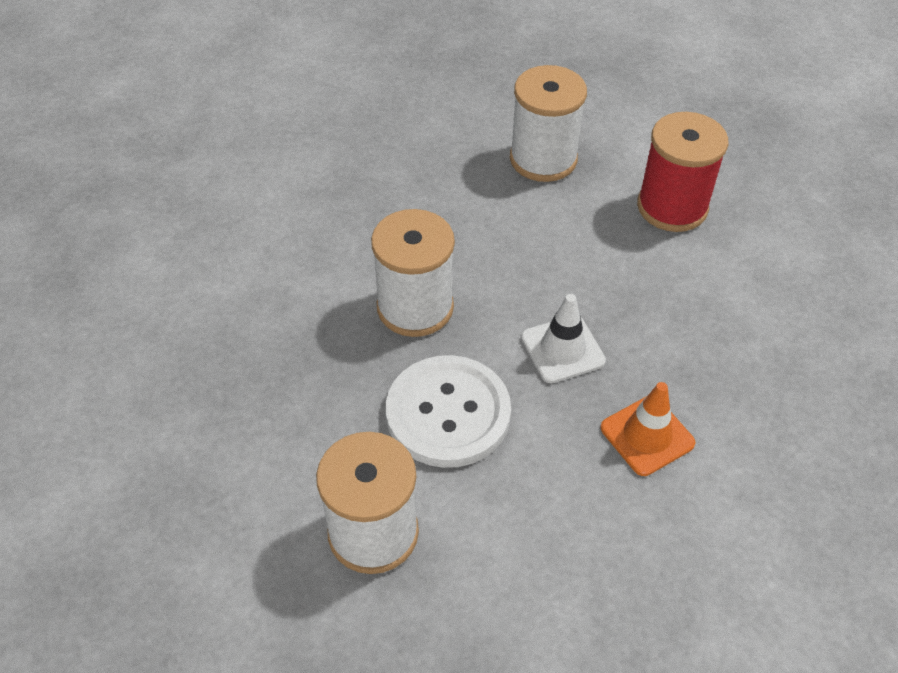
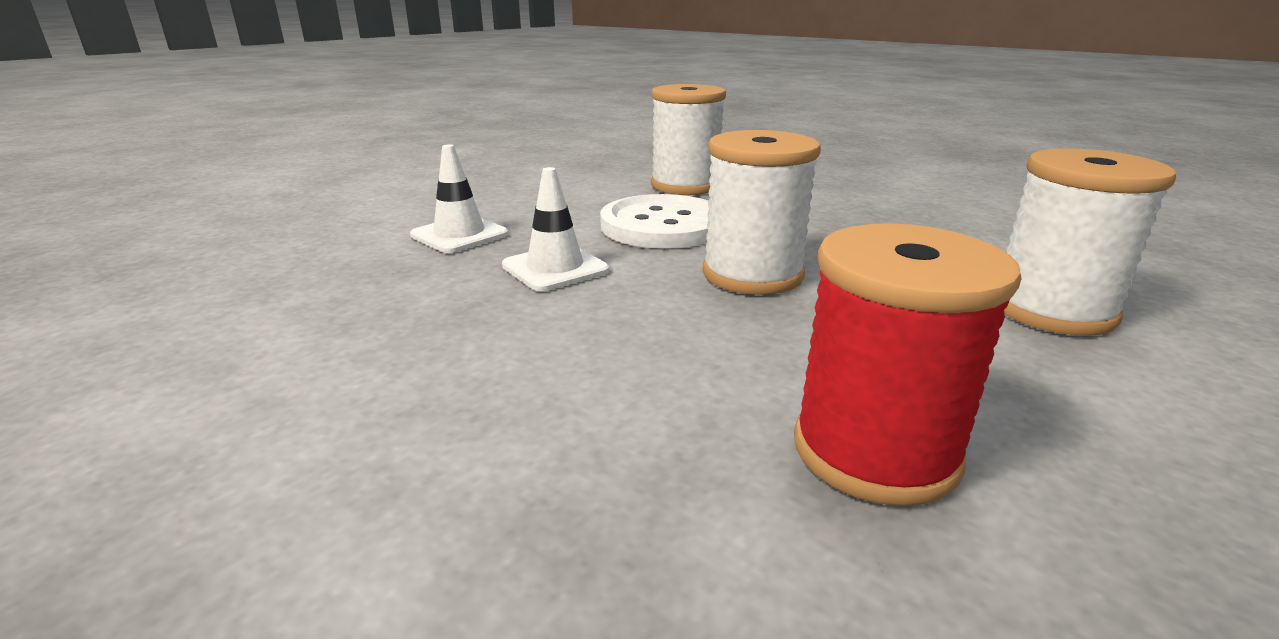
camera: 165 degrees right, 25 degrees down
white spool [510,65,587,182] -> white spool moved to [1004,148,1176,336]
orange traffic cone [600,382,695,476] -> white traffic cone [410,145,508,253]
red spool [637,112,728,232] -> red spool moved to [794,223,1022,506]

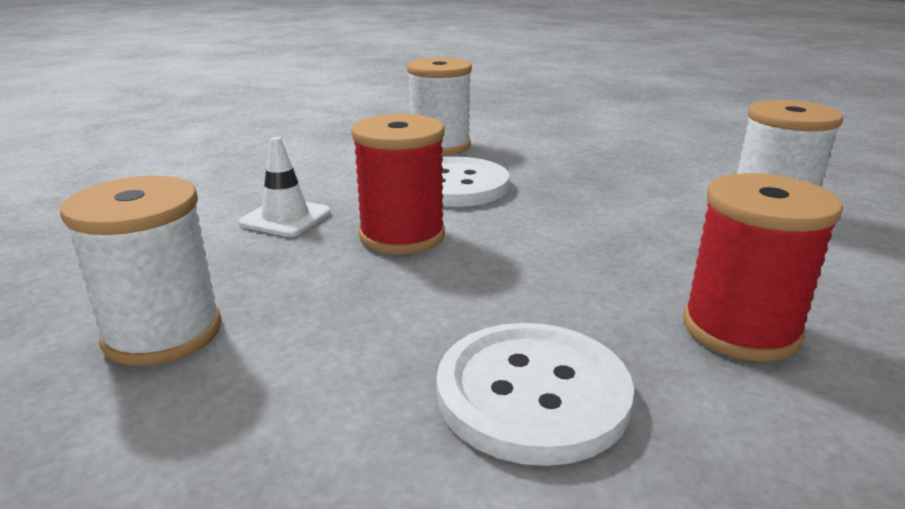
camera: 20 degrees left, 0 degrees up
white traffic cone [502,167,609,291] -> red spool [351,114,445,255]
white spool [702,130,821,295] -> white spool moved to [60,176,222,366]
none -> white button [436,323,634,466]

